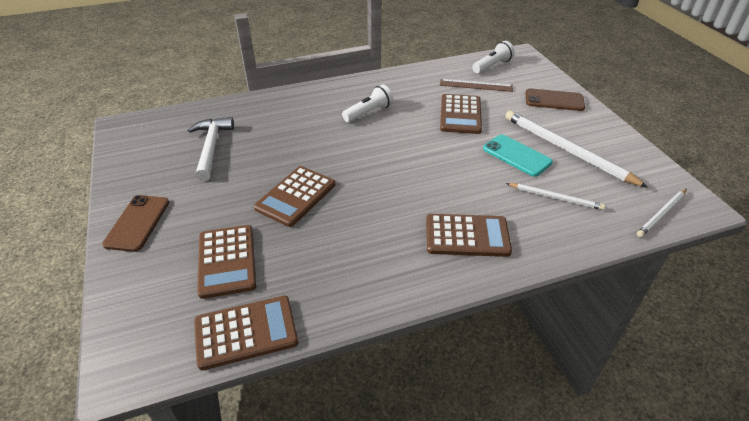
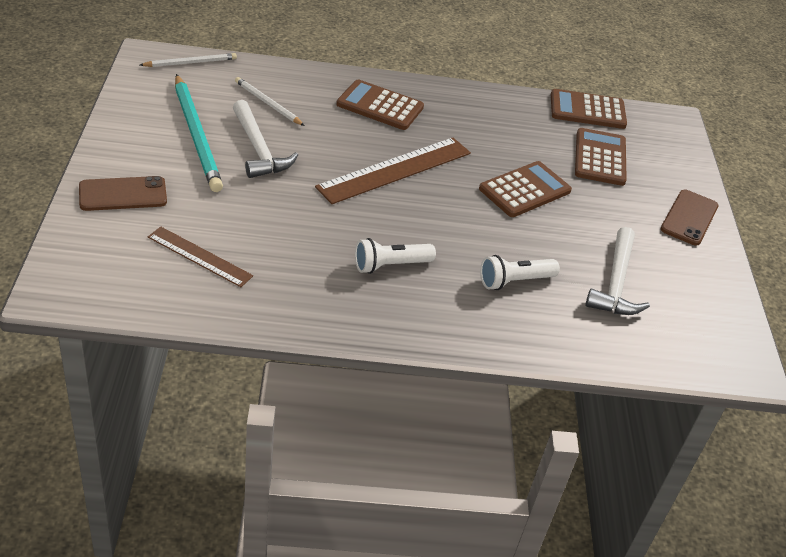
camera: 165 degrees left, 0 degrees up
brown calculator [440,94,482,134] -> none
white flashlight [472,41,515,73] -> white flashlight moved to [480,255,560,290]
turquoise phone [483,134,553,177] -> white hammer [233,100,298,178]
white pencil [505,110,648,188] -> turquoise pencil [175,74,223,192]
brown phone [526,88,585,111] -> brown phone turned 45 degrees counterclockwise [79,176,167,211]
none -> brown ruler [315,138,471,204]

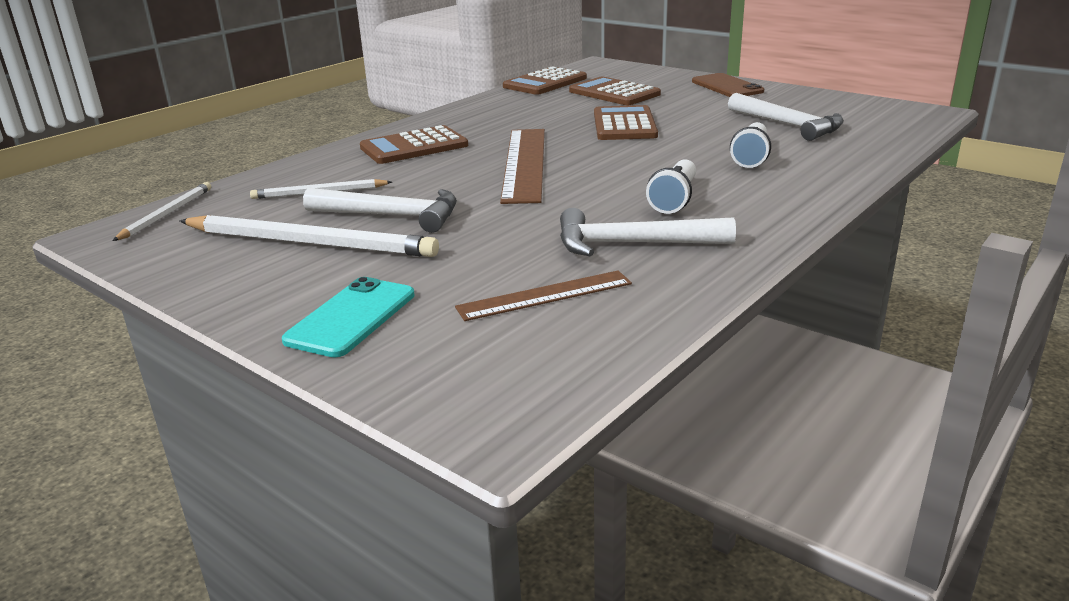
camera: 45 degrees left, 15 degrees down
brown phone [79,176,167,211] -> turquoise phone [282,277,415,358]
turquoise pencil [175,74,223,192] -> white pencil [179,215,439,257]
none -> white hammer [560,208,736,256]

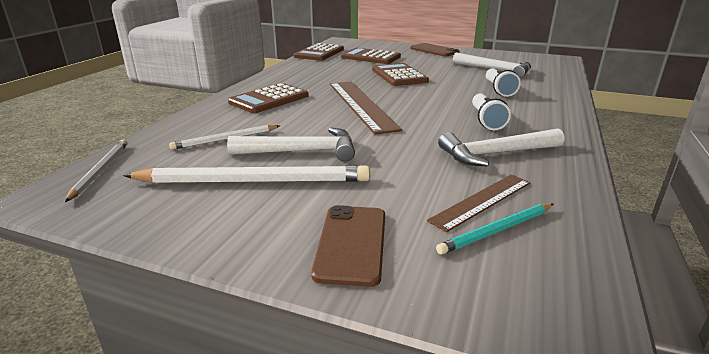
camera: 20 degrees left, 0 degrees up
turquoise phone [282,277,415,358] -> brown phone [311,205,385,287]
none -> turquoise pencil [436,203,553,255]

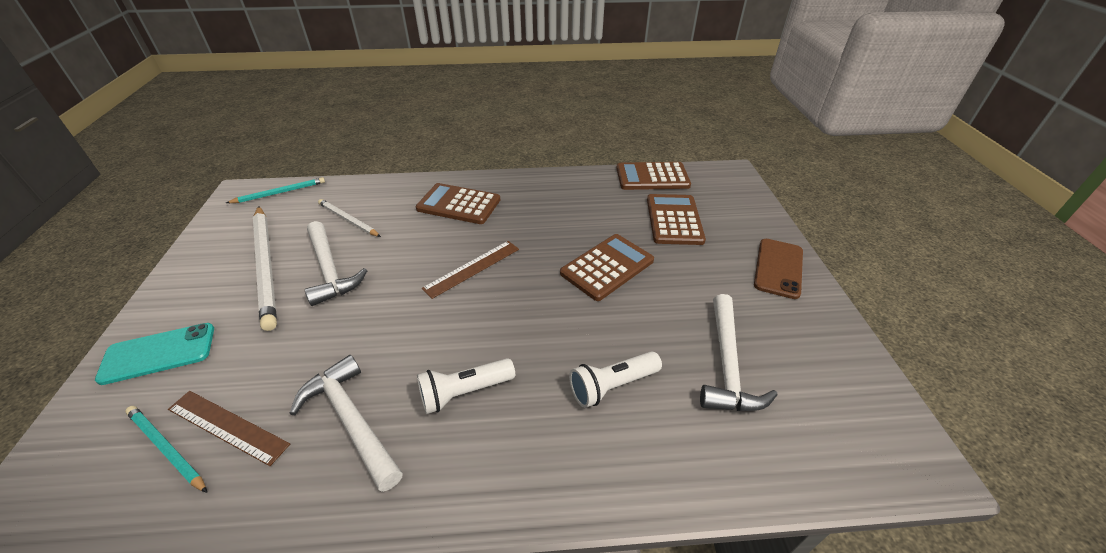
camera: 65 degrees right, 15 degrees up
white pencil [65,140,127,202] -> turquoise pencil [226,177,325,203]
brown phone [311,205,385,287] -> turquoise phone [95,323,214,385]
brown ruler [330,81,402,135] -> brown ruler [422,241,519,299], size x0.60

